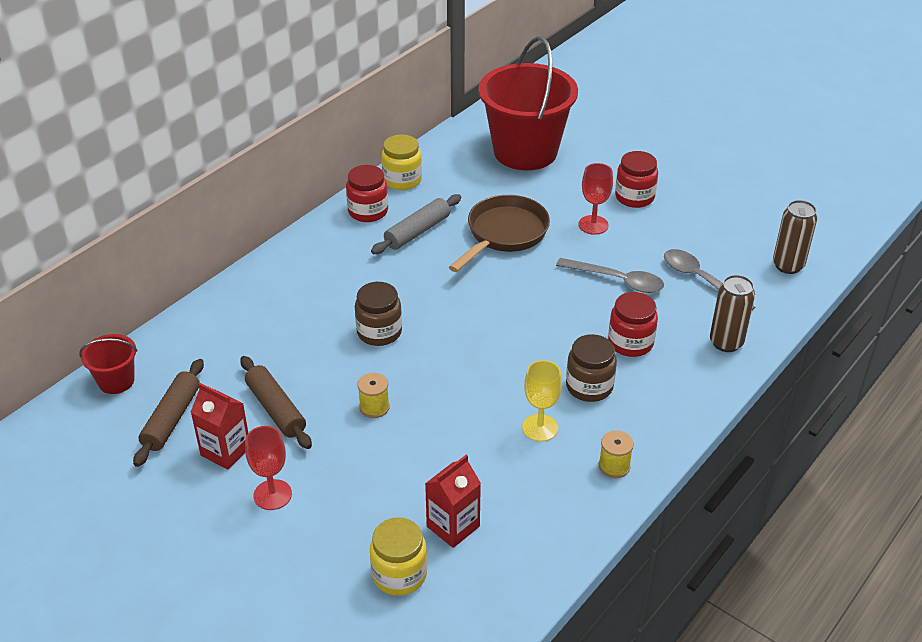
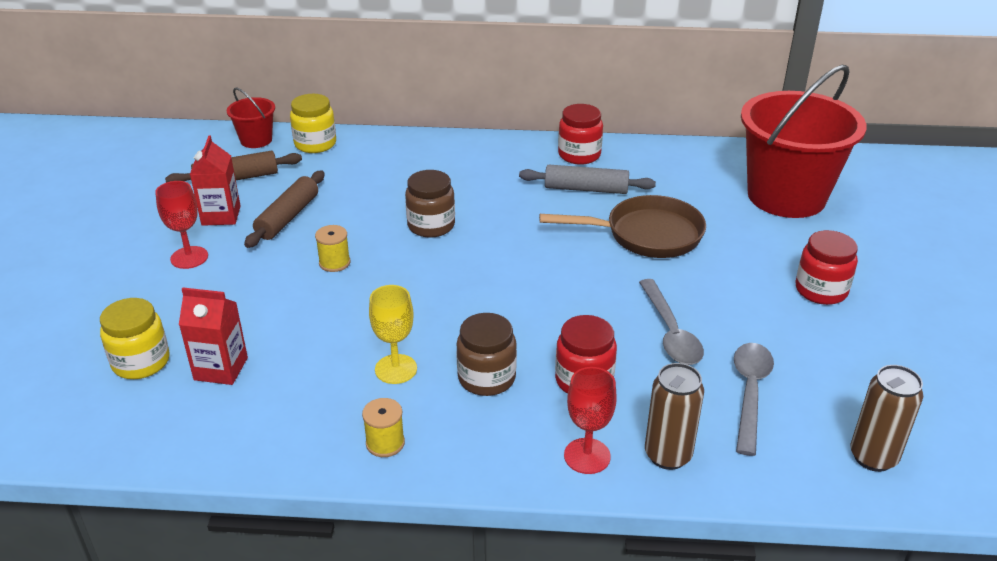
camera: 55 degrees right, 5 degrees down
yellow jar [381,134,422,190] -> yellow jar moved to [290,94,336,153]
red goblet [578,163,613,235] -> red goblet moved to [564,367,617,474]

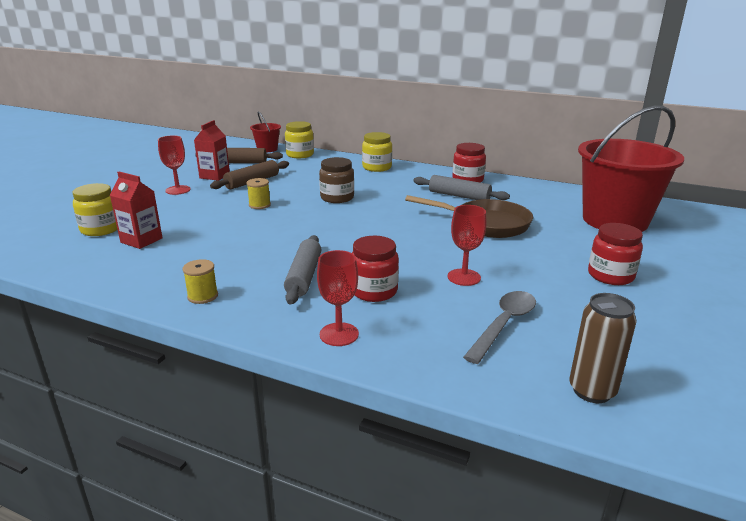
camera: 20 degrees right, 10 degrees down
yellow goblet [369,285,417,384] -> none
brown jar [456,313,517,396] -> grey rolling pin [284,235,321,305]
grey spoon [639,279,704,365] -> red goblet [448,205,486,286]
brown can [645,363,704,470] -> none
none -> yellow jar [362,132,392,172]

